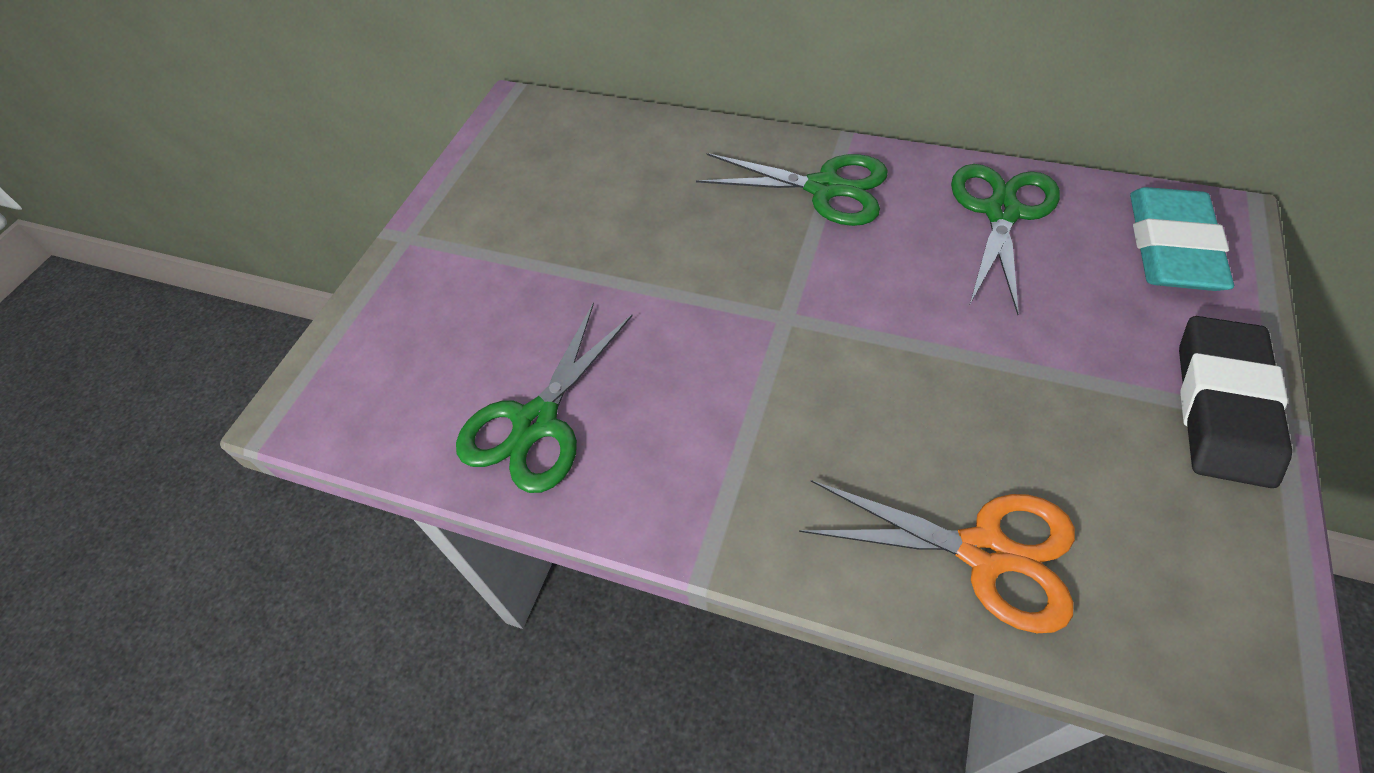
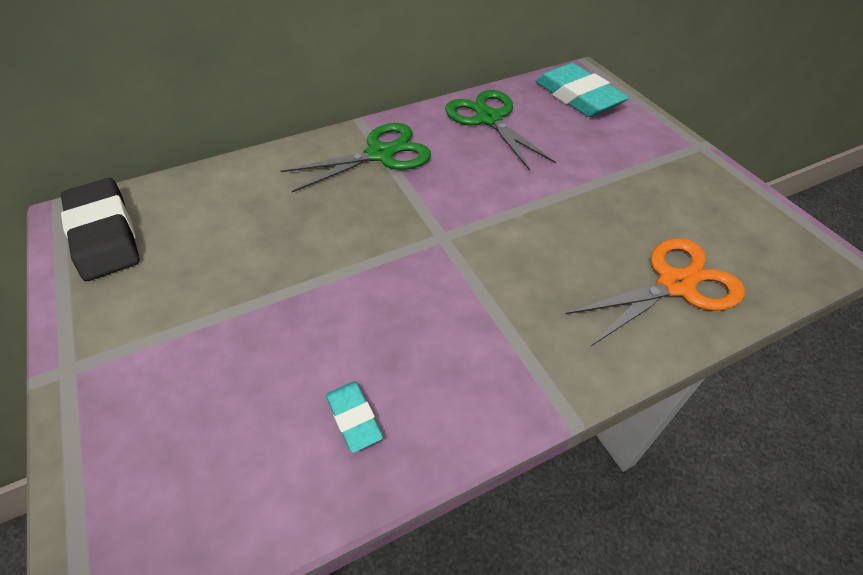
camera: 50 degrees left, 5 degrees down
green scissors [456,302,633,493] -> turquoise eraser [326,382,383,453]
black eraser [1179,316,1292,488] -> black eraser moved to [61,178,140,281]

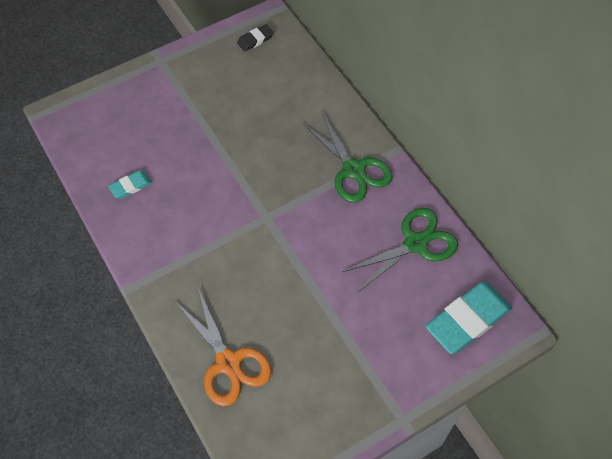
camera: 85 degrees right, 10 degrees up
black eraser [61,178,140,281] -> black eraser [237,24,274,52], size x0.49

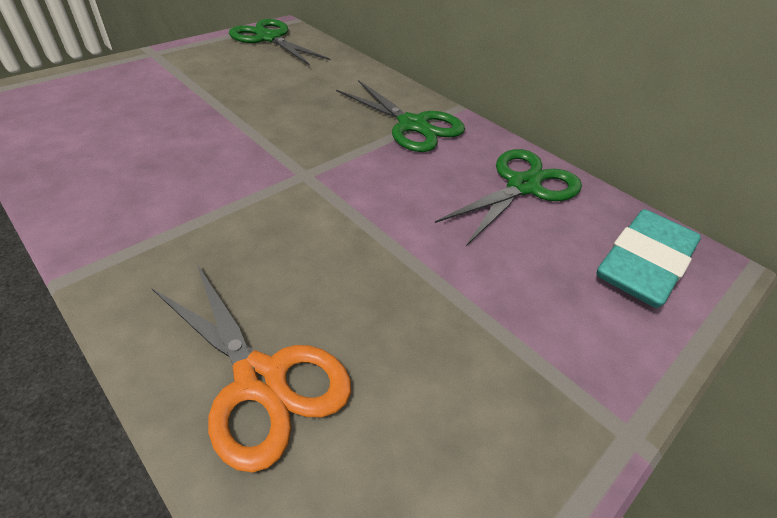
camera: 15 degrees left, 15 degrees down
turquoise eraser [108,170,152,199] -> none
black eraser [237,24,274,52] -> green scissors [229,19,331,66]

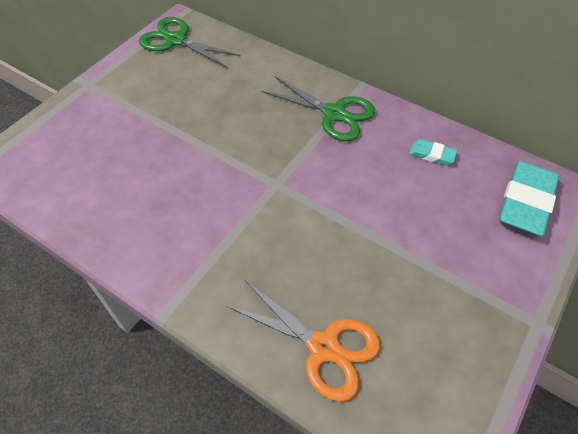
camera: 10 degrees left, 10 degrees up
green scissors [435,149,582,246] -> turquoise eraser [409,139,457,165]

